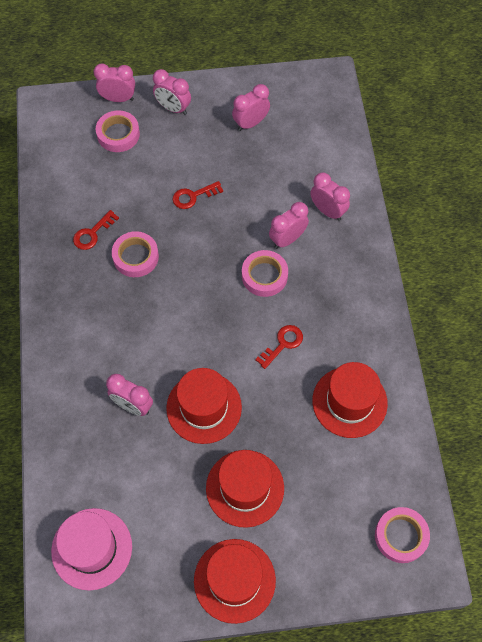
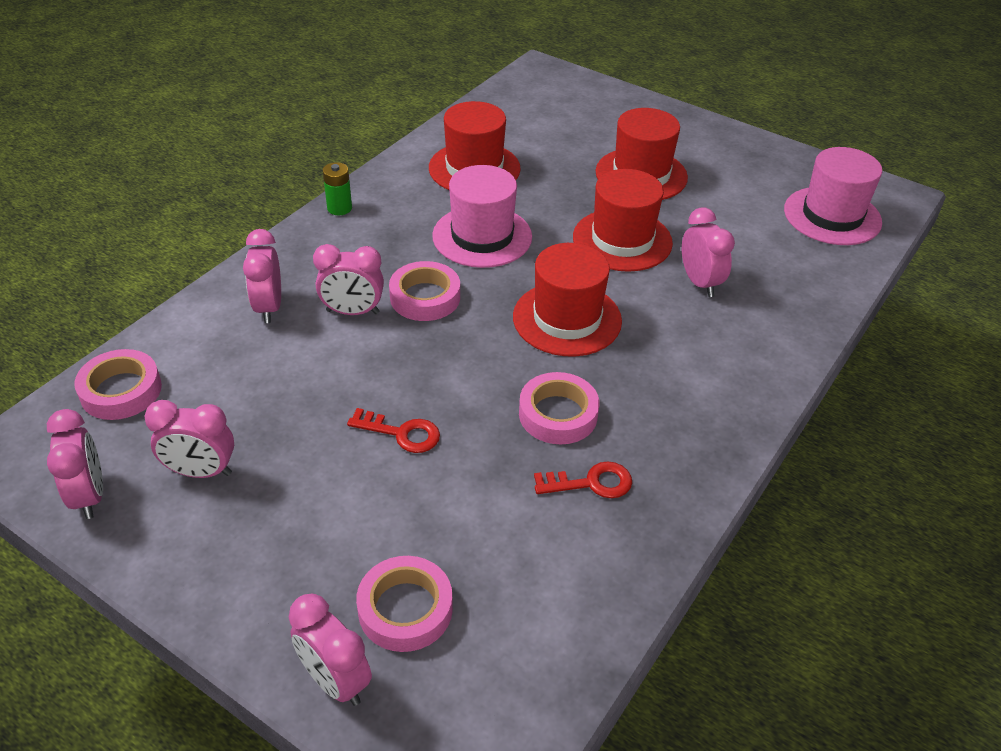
camera: 140 degrees left, 20 degrees down
pink clock [153,69,191,115] -> pink clock moved to [47,409,103,519]
red hat [194,539,276,624] -> red hat moved to [513,243,622,356]
red key [255,325,303,369] -> pink hat [432,165,532,268]
pink tape [375,507,430,563] -> pink tape moved to [74,349,162,420]
none -> green battery [323,162,352,215]

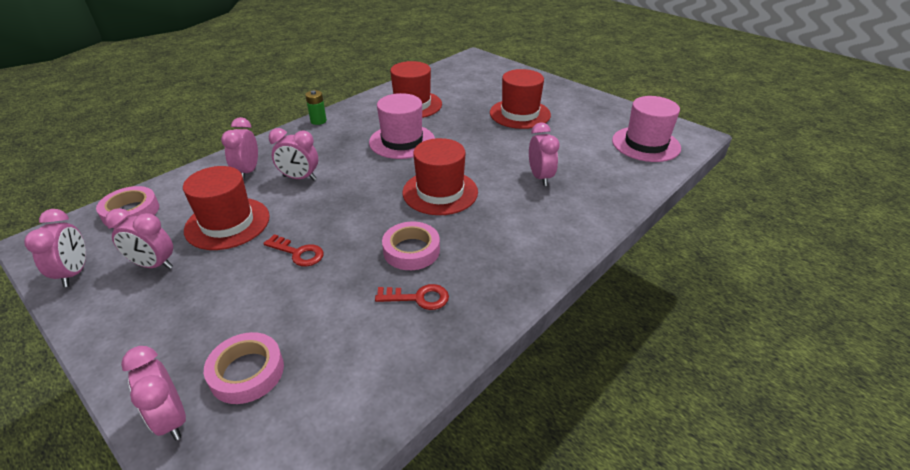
camera: 10 degrees right, 5 degrees down
pink tape [389,261,460,321] -> none
red hat [573,169,673,272] -> red hat moved to [183,166,270,250]

